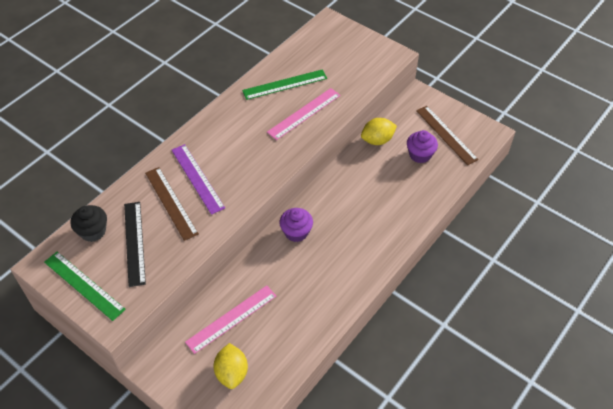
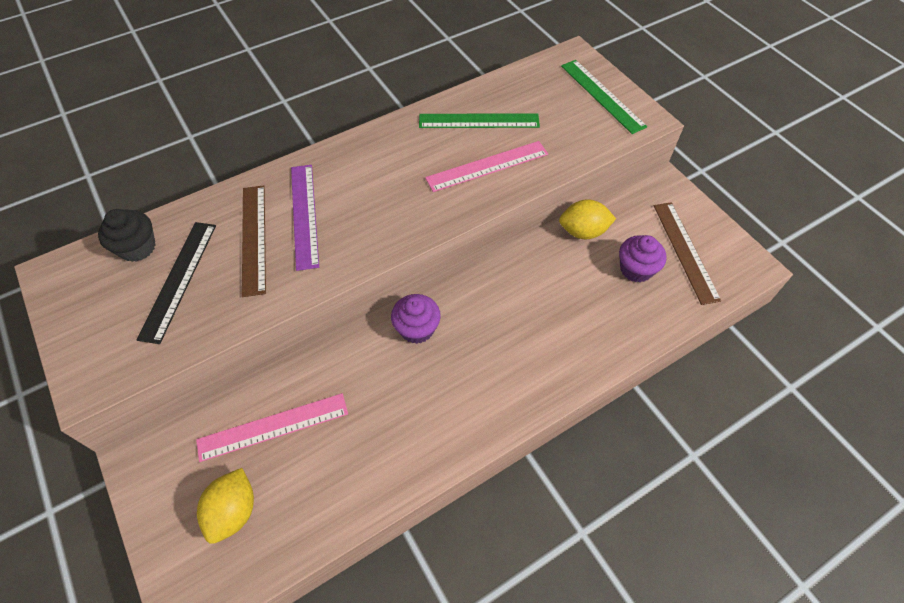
camera: 20 degrees right, 5 degrees up
green ruler [44,252,126,321] -> green ruler moved to [561,60,648,134]

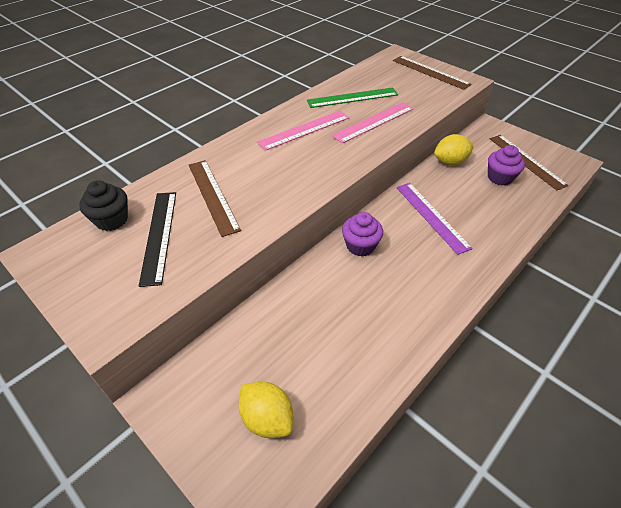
camera: 15 degrees left, 10 degrees down
pink ruler [196,393,348,462] -> pink ruler moved to [257,111,349,150]
yellow lemon [197,468,254,544] -> yellow lemon turned 45 degrees counterclockwise [239,382,293,438]
purple ruler [291,165,319,271] -> purple ruler moved to [396,183,473,255]
green ruler [561,60,648,134] -> brown ruler [393,56,472,90]

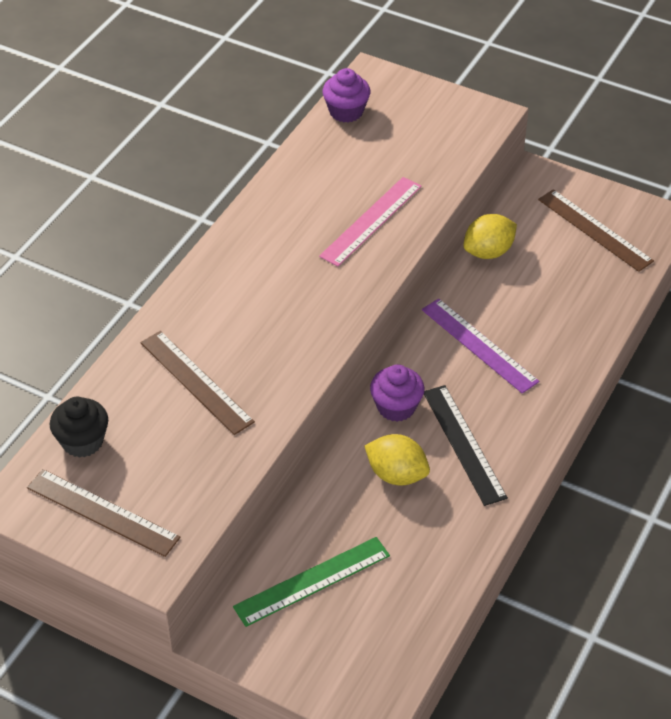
camera: 15 degrees left, 0 degrees up
black ruler [139,192,176,287] -> black ruler moved to [424,385,508,506]
yellow lemon [239,382,293,438] -> yellow lemon moved to [365,434,430,486]
pink ruler [257,111,349,150] -> none
green ruler [307,87,398,108] -> green ruler moved to [233,537,390,627]
brown ruler [393,56,472,90] -> brown ruler moved to [27,469,181,557]
purple cupcake [488,145,525,186] -> purple cupcake moved to [322,68,370,122]

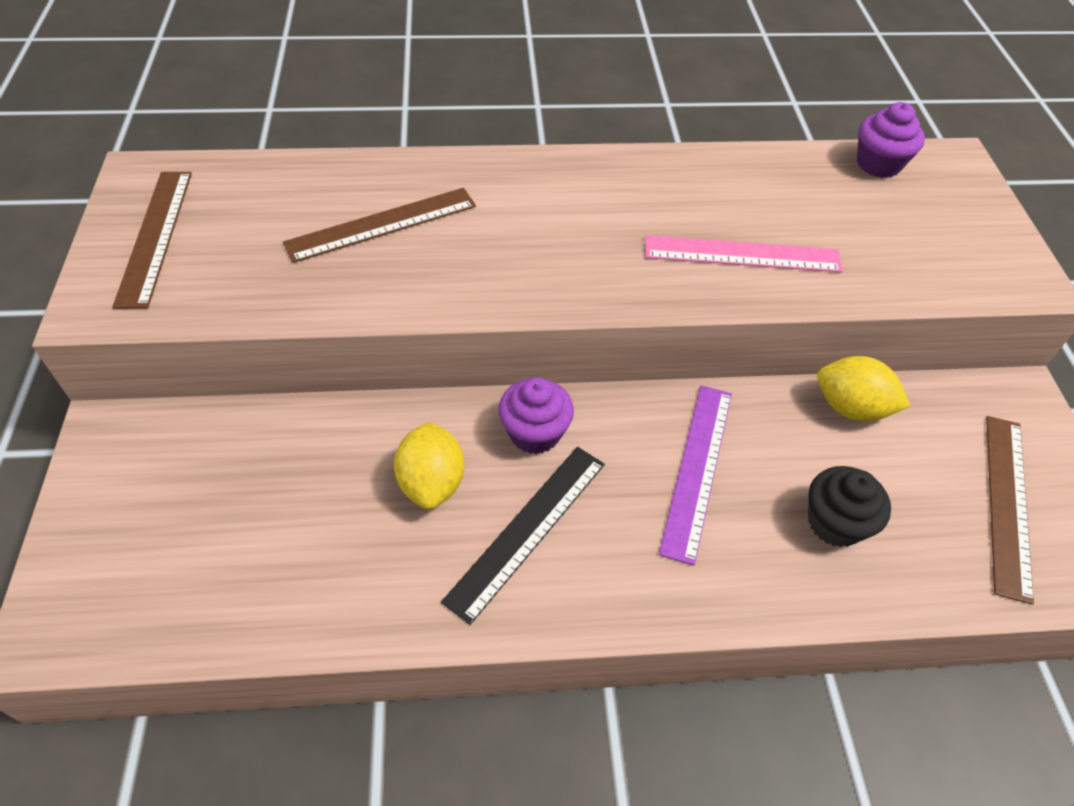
camera: 55 degrees right, 5 degrees up
black cupcake [50,397,108,458] -> black cupcake moved to [808,466,891,547]
brown ruler [140,331,255,435] -> brown ruler turned 45 degrees clockwise [283,188,476,263]
green ruler [233,537,390,627] -> none

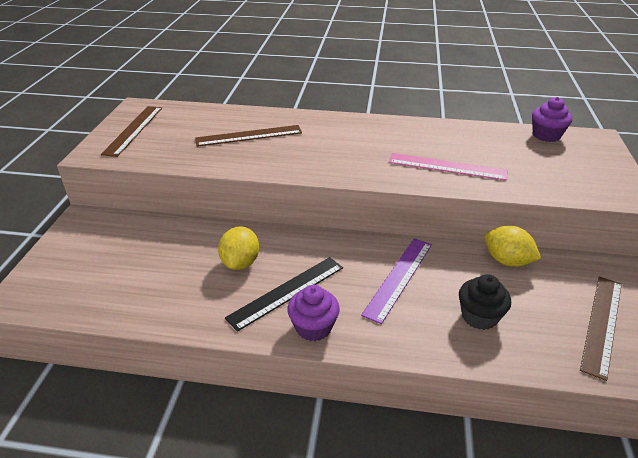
camera: 15 degrees right, 15 degrees down
purple cupcake [499,378,574,454] -> purple cupcake moved to [287,285,340,341]

